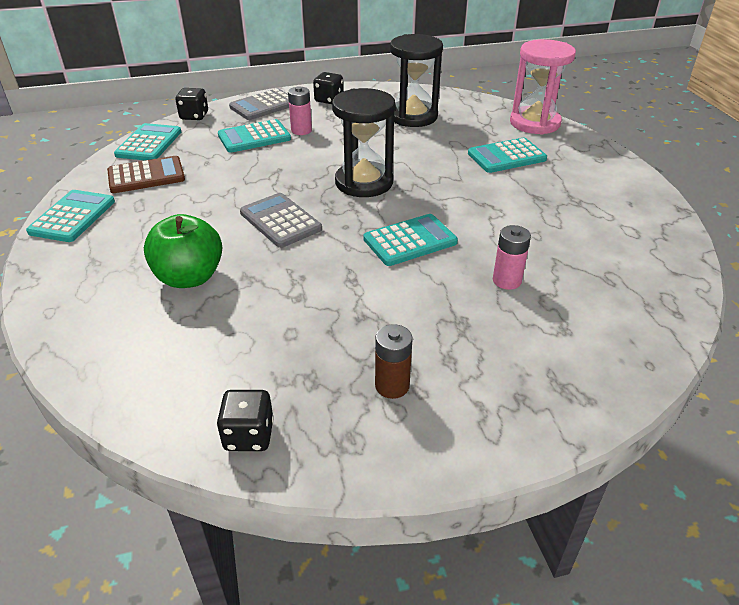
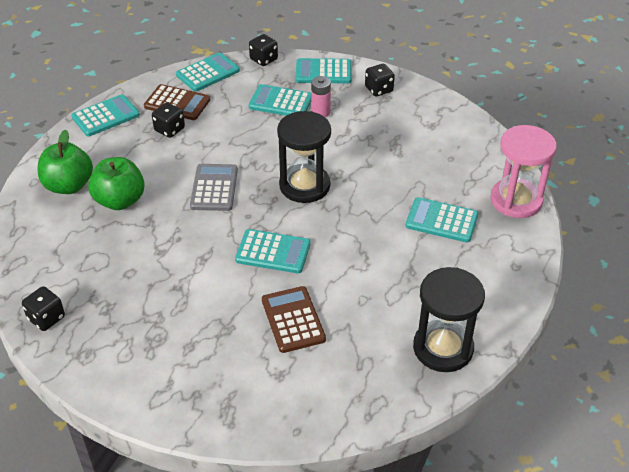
camera: 40 degrees right, 5 degrees up
grey calculator [229,88,289,120] -> turquoise calculator [296,58,352,83]
brown battery [375,324,413,399] -> none
black hourglass [390,34,443,127] -> black hourglass moved to [413,267,485,372]
pink battery [493,225,531,290] -> brown calculator [262,286,326,353]
none -> green apple [38,129,93,194]
none -> black dice [152,102,185,138]

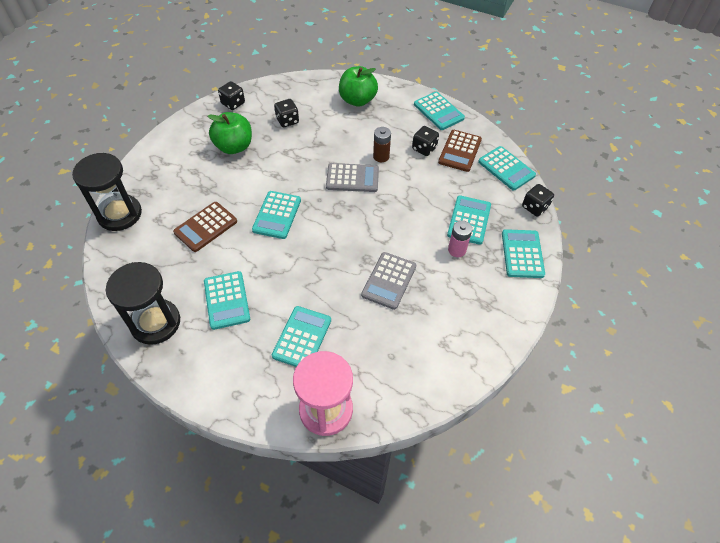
camera: 90 degrees right, 10 degrees up
green apple [88,157,145,210] -> green apple moved to [208,112,252,154]
brown calculator [262,286,326,353] -> brown calculator turned 150 degrees clockwise [173,202,237,252]
black hourglass [277,111,331,203] -> black hourglass moved to [72,153,142,231]
black dice [365,64,395,96] -> black dice moved to [274,99,299,127]
none -> turquoise calculator [204,271,250,330]
none -> grey calculator [361,252,416,310]
none -> brown battery [373,127,391,162]

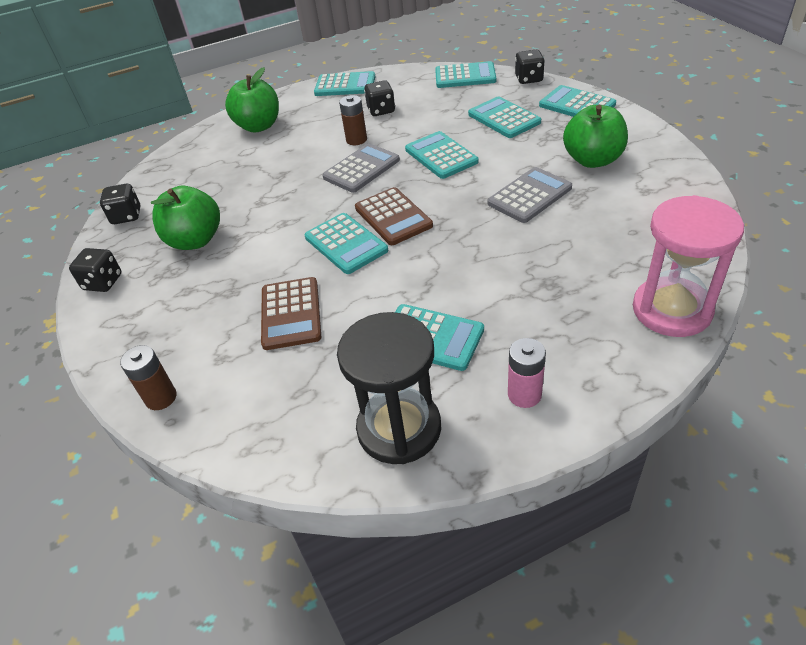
camera: 45 degrees left, 10 degrees down
black hourglass [72,153,142,231] -> brown battery [120,345,176,410]
turquoise calculator [272,306,331,367] -> turquoise calculator moved to [405,131,478,179]
black dice [274,99,299,127] -> black dice moved to [69,248,122,292]
grey calculator [361,252,416,310] -> grey calculator turned 105 degrees counterclockwise [487,167,572,223]
brown calculator [438,130,482,172] -> brown calculator moved to [355,187,433,245]
pink battery [448,221,472,257] -> pink battery moved to [508,338,546,408]
none -> green apple [563,105,628,168]

